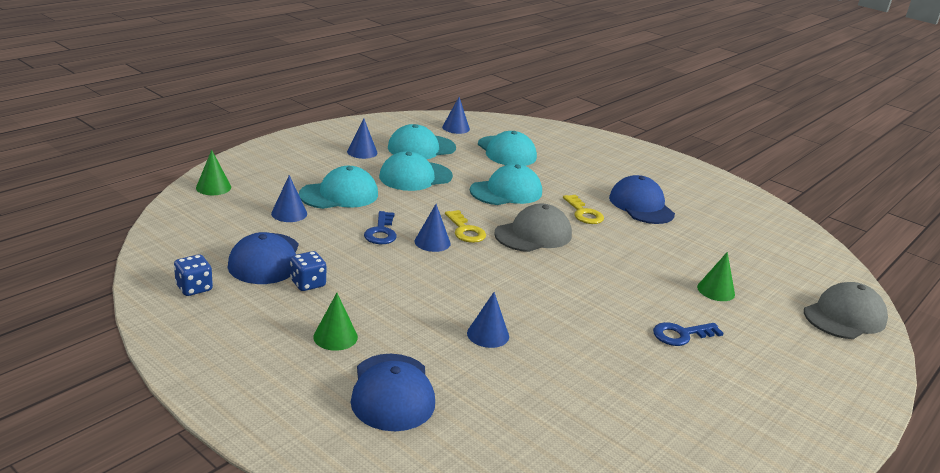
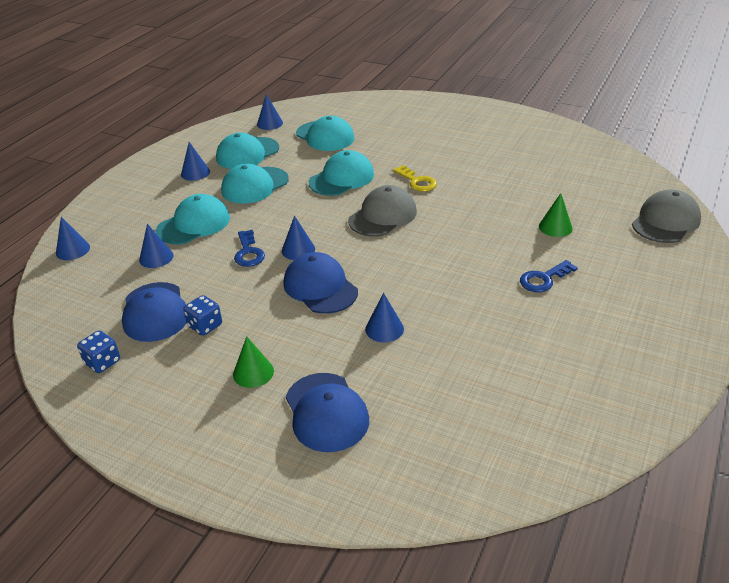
camera: 10 degrees left, 10 degrees up
green cone [196,150,231,195] -> blue cone [56,217,90,260]
yellow key [445,210,486,243] -> none
blue cap [609,175,675,224] -> blue cap moved to [283,252,358,314]

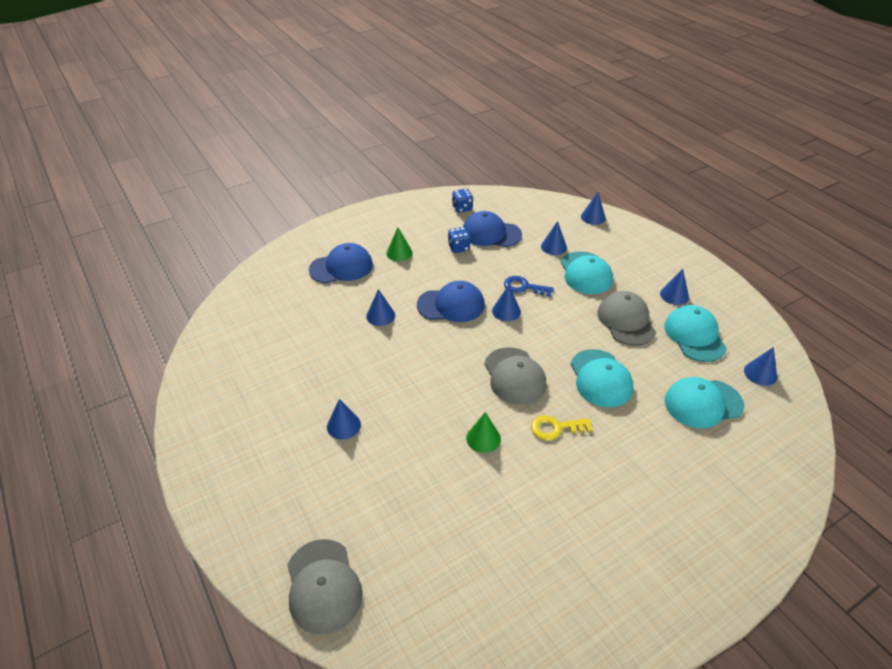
camera: 120 degrees right, 5 degrees up
turquoise cap [221,164,289,204] -> grey cap [597,291,656,346]
blue cap [286,373,369,452] -> blue cap turned 150 degrees clockwise [309,243,373,283]
blue key [520,260,578,292] -> blue cone [327,399,361,440]
green cone [539,193,573,237] -> green cone moved to [466,412,501,453]

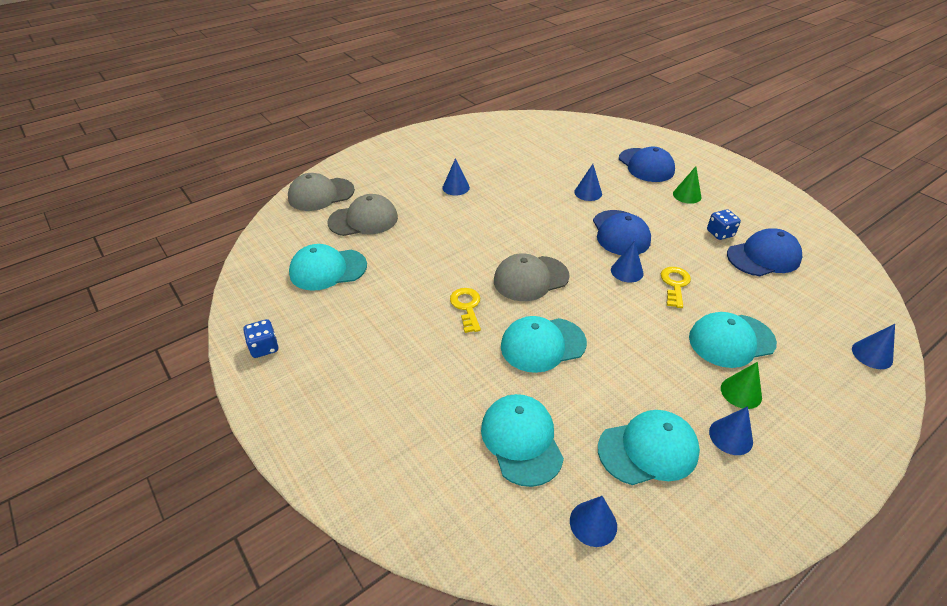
camera: 85 degrees right, 0 degrees up
blue dice [452,188,473,213] -> blue dice moved to [243,319,279,358]
blue cap [463,211,522,247] -> blue cap turned 60 degrees clockwise [727,228,802,276]
green cone [466,412,501,453] -> green cone moved to [721,362,762,409]
blue key [504,276,554,297] -> yellow key [661,267,691,308]
blue cone [541,221,567,255] -> none
grey cap [597,291,656,346] -> grey cap moved to [328,194,398,236]
none -> turquoise cap [289,244,367,291]

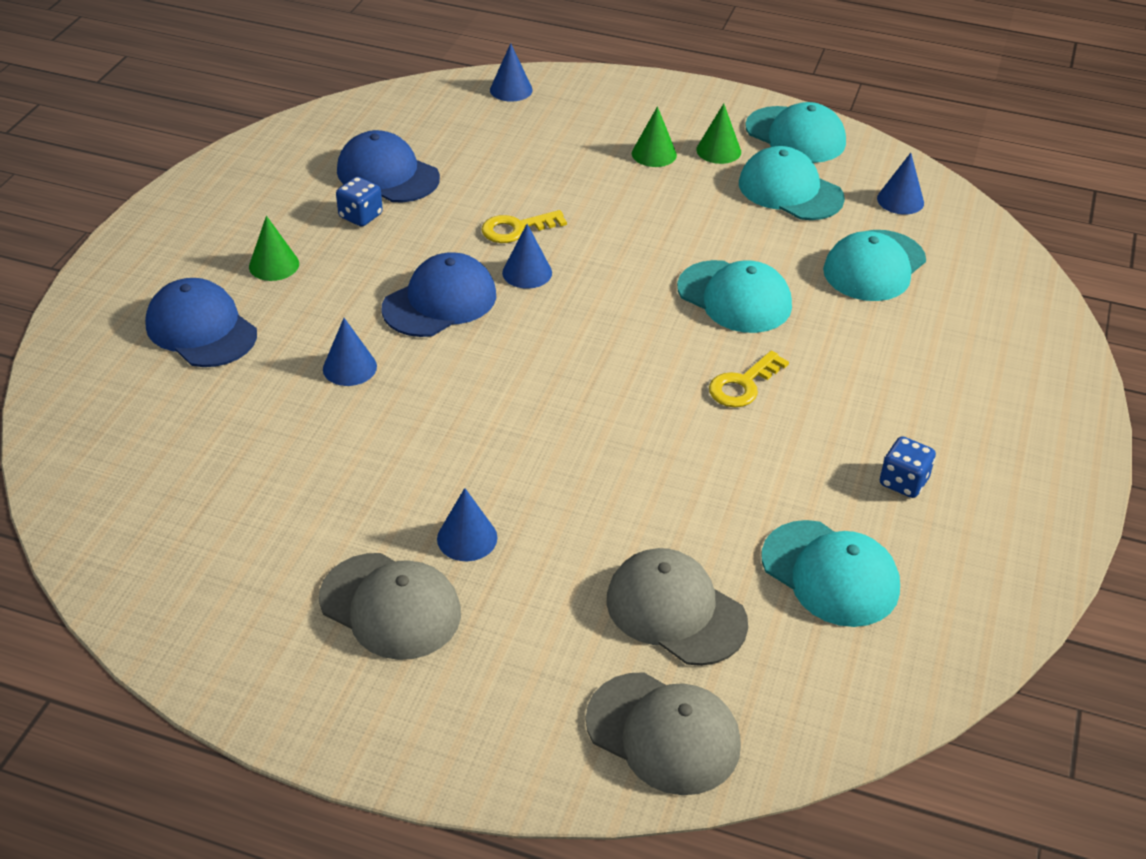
camera: 125 degrees left, 0 degrees up
blue dice [243,319,279,358] -> blue dice moved to [880,436,936,498]
grey cap [494,253,569,301] -> grey cap moved to [319,553,461,660]
blue cap [619,146,675,182] -> blue cap turned 75 degrees counterclockwise [145,278,257,367]
turquoise cap [689,312,777,368] -> turquoise cap moved to [745,102,846,163]
blue cone [709,406,753,455] -> green cone [696,103,741,164]

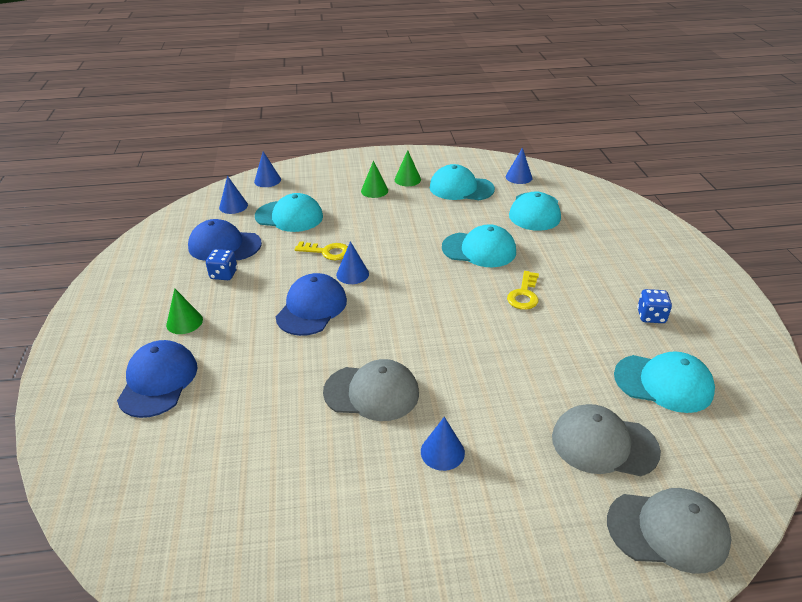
camera: 25 degrees left, 5 degrees down
blue cap [145,278,257,367] -> blue cap turned 75 degrees clockwise [117,340,198,418]
grey cap [319,553,461,660] -> grey cap moved to [323,359,419,421]
blue cone [323,318,377,386] -> blue cone moved to [219,176,248,214]
yellow key [482,210,567,243] -> yellow key turned 120 degrees counterclockwise [295,241,348,260]
turquoise cap [745,102,846,163] -> turquoise cap moved to [255,193,323,232]

